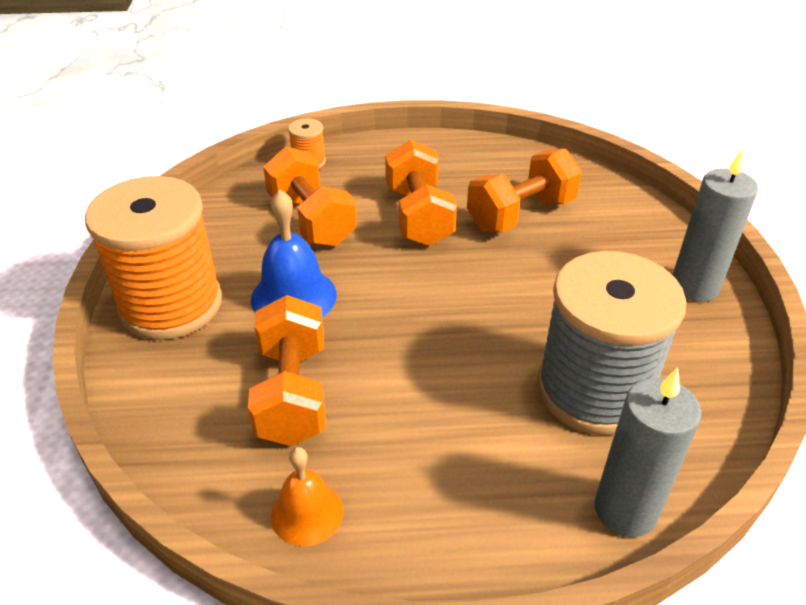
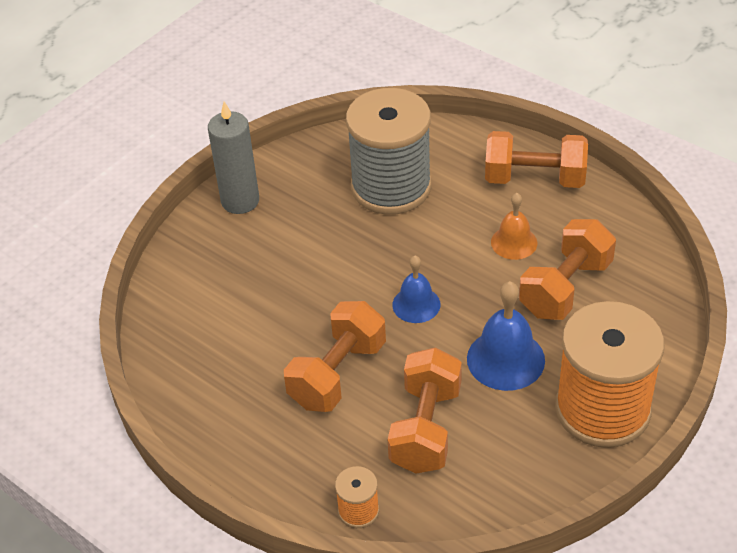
camera: 135 degrees left, 5 degrees up
orange bell [271,447,343,546] -> orange bell moved to [491,193,537,260]
orange dumbbell [467,148,582,232] -> orange dumbbell moved to [485,131,588,188]
grey candle [594,367,702,537] -> none
none -> blue bell [392,255,440,323]

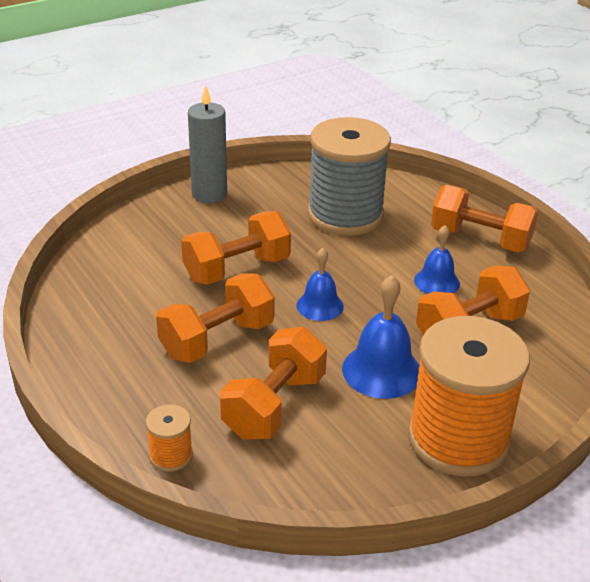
camera: 15 degrees right, 10 degrees down
orange bell [491,193,537,260] -> blue bell [414,225,460,294]
none -> orange dumbbell [181,211,291,285]

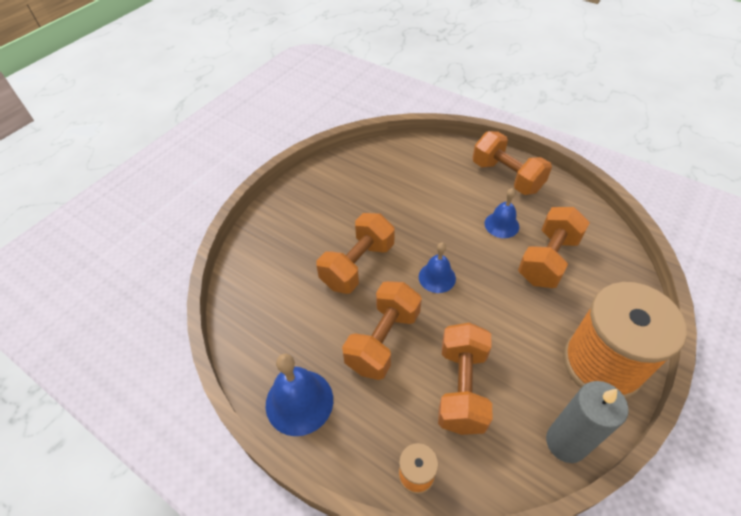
camera: 20 degrees left, 15 degrees up
grey candle [188,85,227,203] -> grey candle moved to [546,381,629,463]
grey spool [308,117,391,236] -> none
blue bell [342,275,420,399] -> blue bell moved to [266,354,333,436]
orange dumbbell [431,185,538,253] -> orange dumbbell turned 45 degrees clockwise [473,131,552,195]

